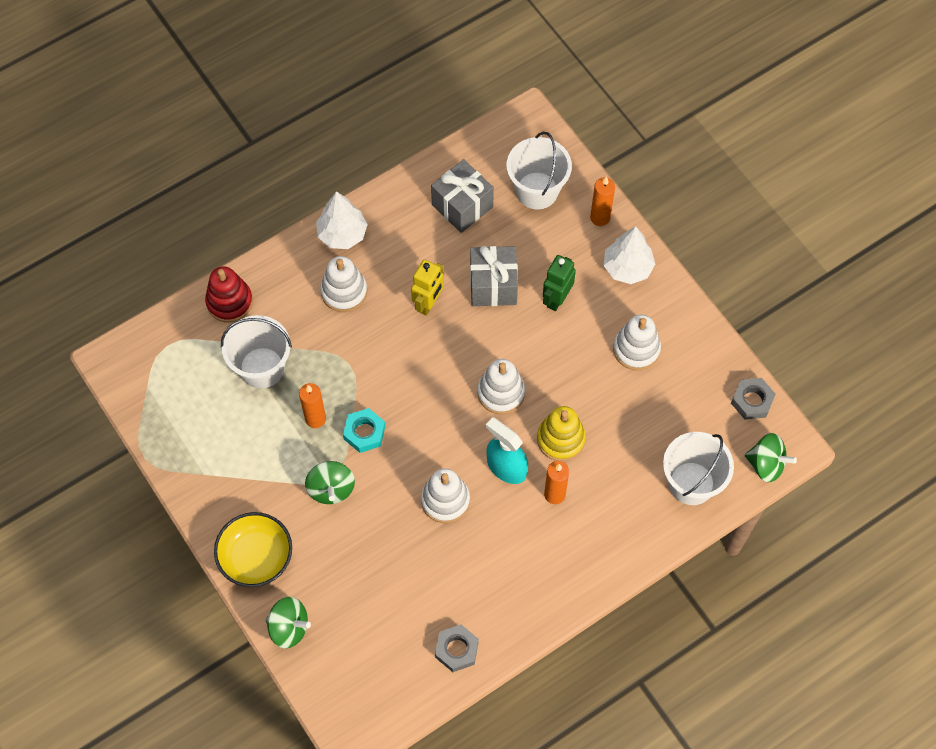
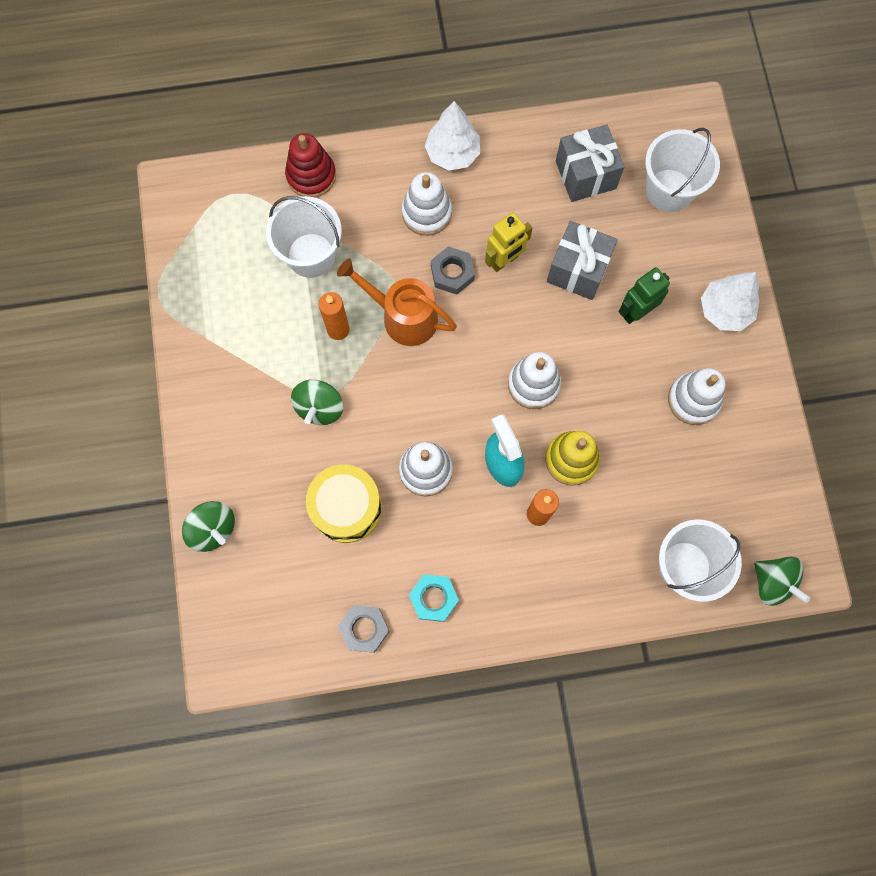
camera: 25 degrees right, 10 degrees up
yellow bowl [214,512,292,587] -> none
turquoise nut [343,408,385,453] -> turquoise nut moved to [409,574,459,622]
orange candle [590,177,615,226] -> none
grey nut [731,378,776,420] -> grey nut moved to [431,246,475,295]
none -> yellow drum [306,464,382,543]
none -> orange watering can [337,259,457,346]

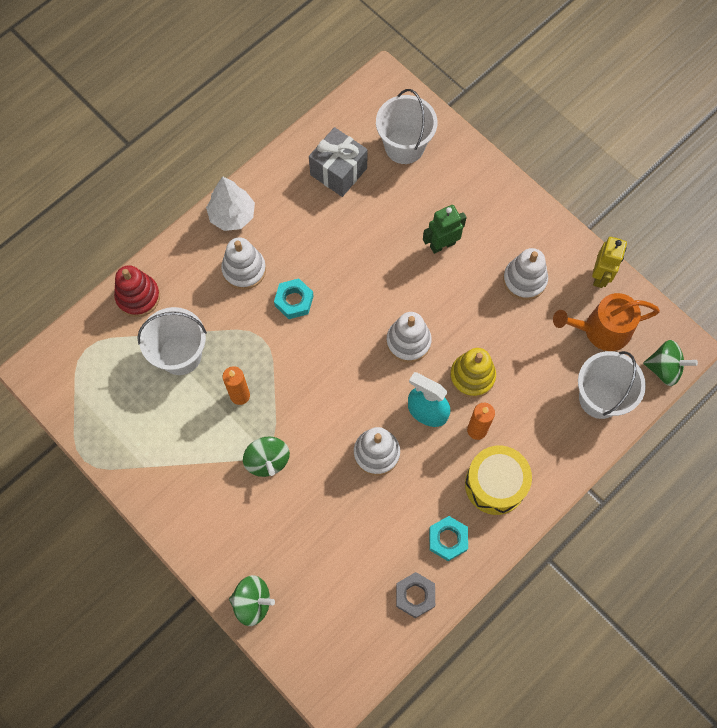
camera: 35 degrees left, 5 degrees down
yellow drum [306,464,382,543] -> yellow drum moved to [465,446,532,515]
orange watering can [337,259,457,346] -> orange watering can moved to [553,293,660,351]
grey nut [431,246,475,295] -> turquoise nut [274,278,313,319]
yellow robot [485,212,533,272] -> yellow robot moved to [592,237,627,288]
grey gift [547,221,618,300] -> none
green robot [618,267,670,324] -> green robot turned 45 degrees clockwise [423,205,467,254]
white tree [701,272,760,331] -> none

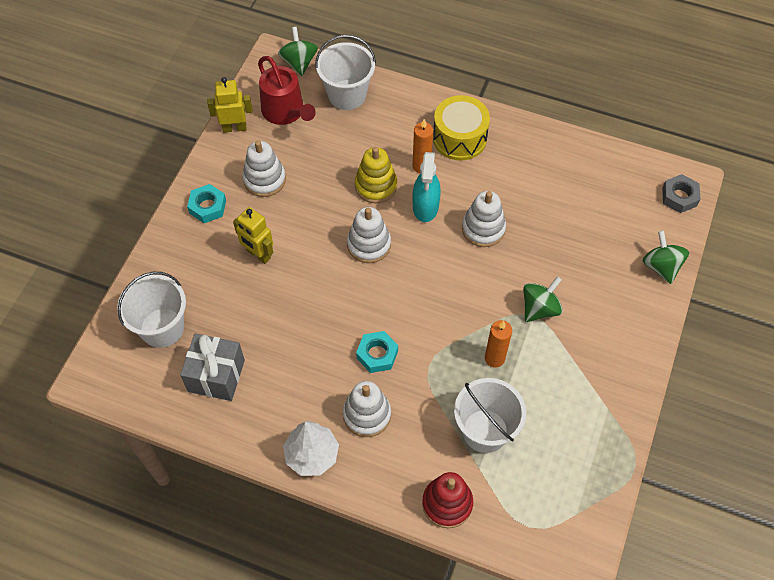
camera: 115 degrees left, 10 degrees down
grey nut [396,572,435,618] -> grey nut moved to [662,174,701,213]
green robot [423,205,467,254] -> yellow robot [233,207,273,264]
turquoise nut [429,516,468,561] -> turquoise nut moved to [187,184,226,223]
orange watering can [553,293,660,351] -> red watering can [258,56,316,125]

